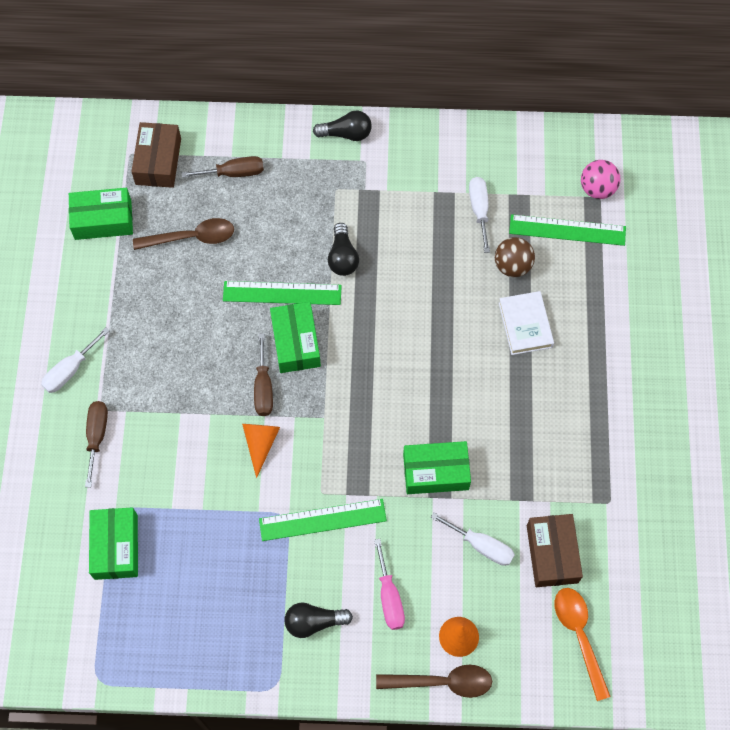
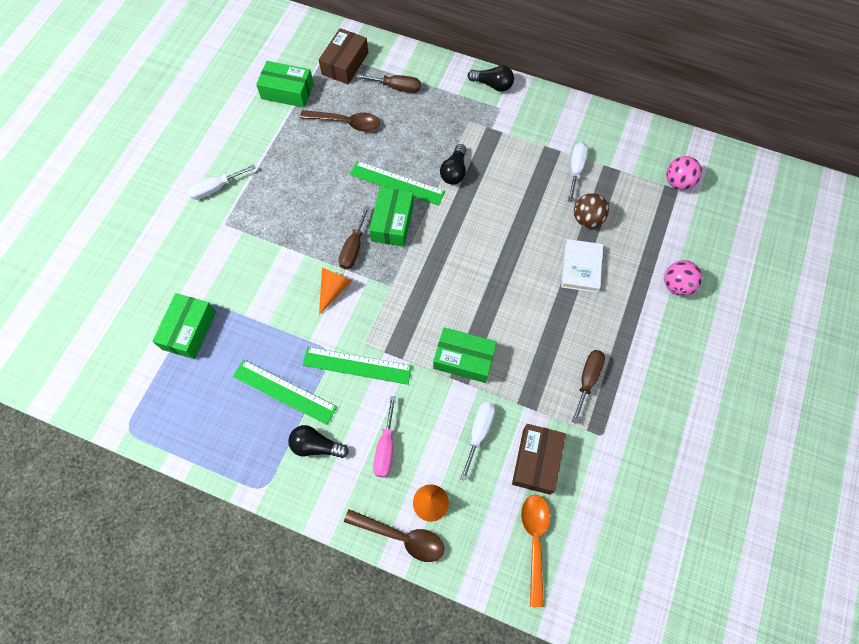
camera: 20 degrees right, 0 degrees up
brown screwdriver [85,401,108,487] -> brown screwdriver moved to [572,350,605,424]
white screwdriver [431,513,515,566] -> white screwdriver turned 120 degrees counterclockwise [460,401,495,481]
green ruler [509,214,626,246] -> green ruler moved to [233,360,337,425]
none -> pink ball [664,260,702,296]

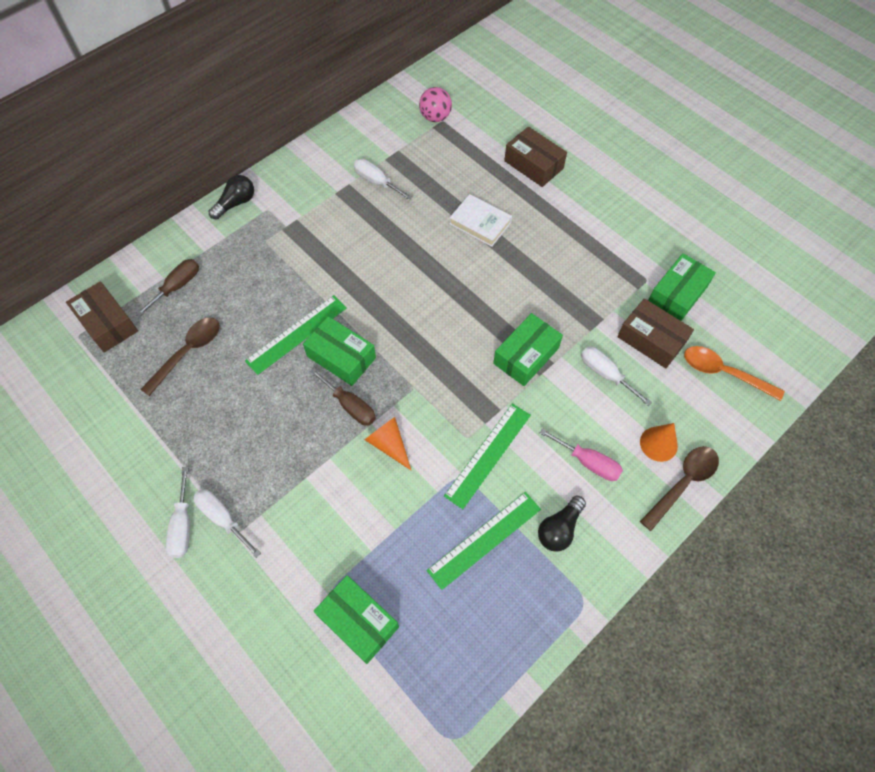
camera: 65 degrees left, 5 degrees down
green box [256,61,314,108] -> green box moved to [648,253,716,321]
black light bulb [440,144,466,185] -> none
brown screwdriver [572,350,605,424] -> none
brown ball [574,193,609,228] -> none
pink ball [664,260,702,296] -> brown box [504,127,567,187]
none -> white screwdriver [194,489,261,558]

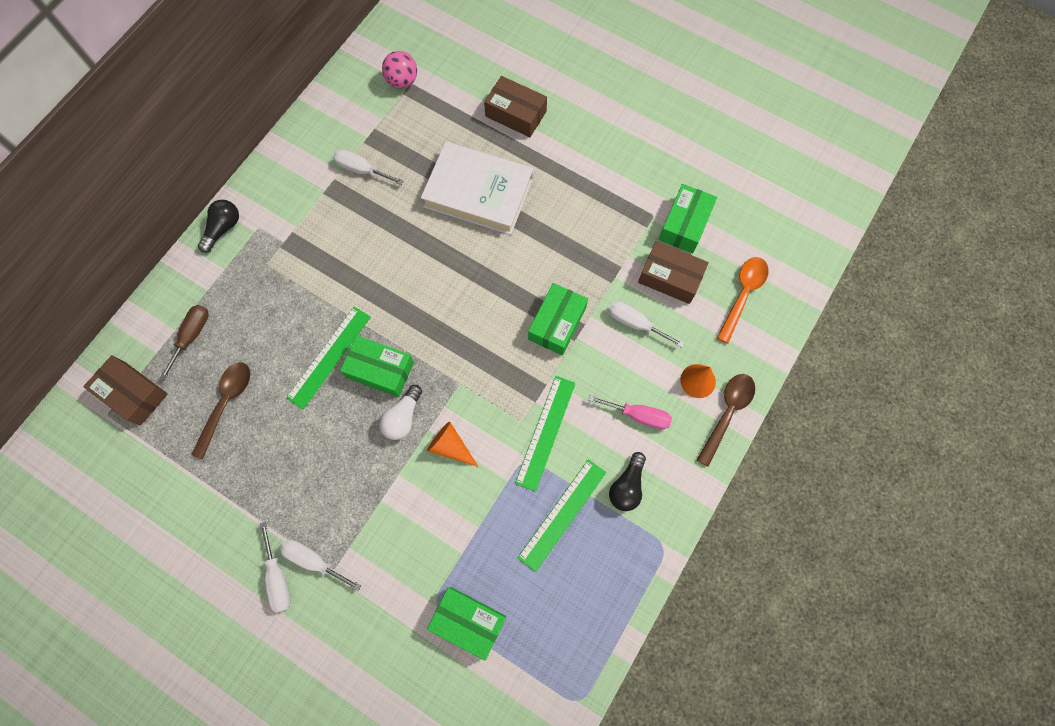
camera: 15 degrees left, 10 degrees up
brown screwdriver [310,368,376,426] -> white light bulb [379,385,422,440]
white book [449,194,512,247] -> white book [421,141,533,235], size x1.80
orange spoon [684,346,785,401] -> orange spoon turned 105 degrees clockwise [717,257,769,343]

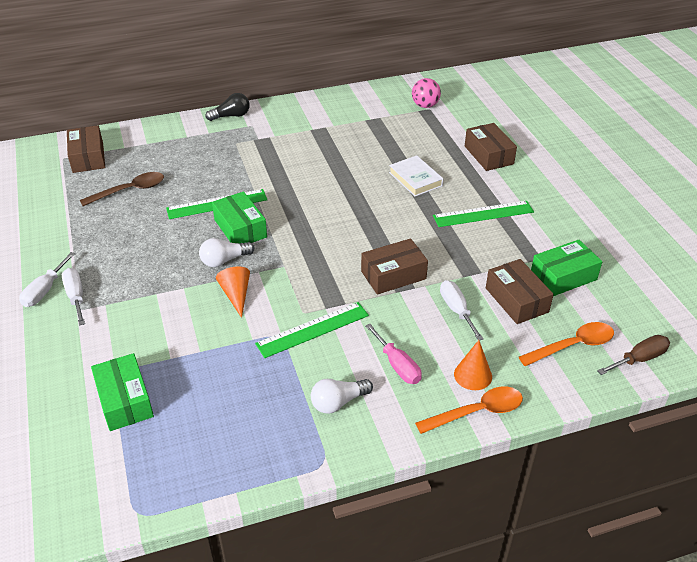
camera: 40 degrees right, 30 degrees down
brown screwdriver [159,305,209,381] -> brown screwdriver moved to [597,335,670,375]
white screwdriver [333,149,404,185] -> none
white book [421,141,533,235] -> white book [389,155,443,197], size x0.56
green ruler [518,459,606,572] -> green ruler moved to [433,201,534,227]
green box [528,283,588,355] -> brown box [361,238,428,295]
black light bulb [609,452,646,511] -> white light bulb [311,379,373,414]
brown spoon [697,374,755,467] -> orange spoon [415,387,523,434]

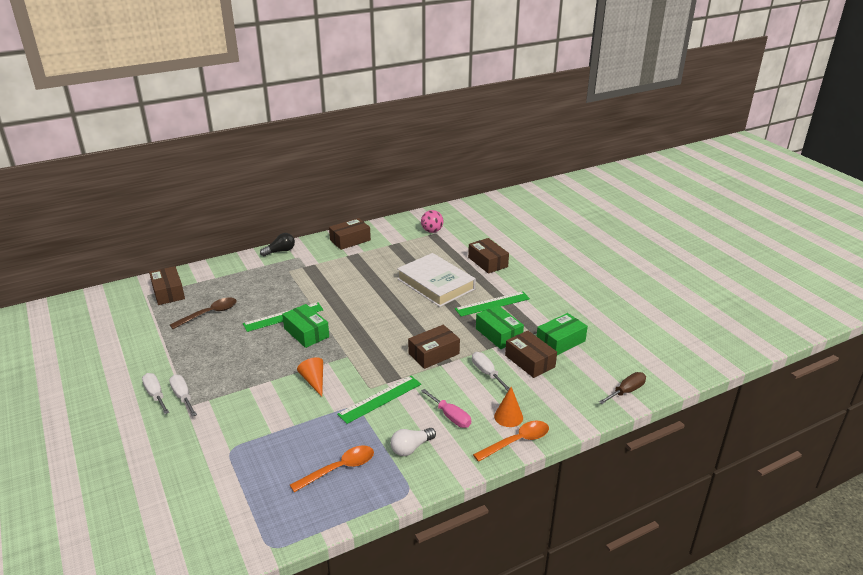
camera: 10 degrees left, 10 degrees down
white screwdriver [19,252,75,307] -> white screwdriver turned 135 degrees clockwise [142,373,169,414]
green box [91,353,154,431] -> green box moved to [476,305,524,349]
white light bulb [199,238,254,267] -> none
white book [389,155,443,197] -> white book [397,253,476,307], size x1.80
orange spoon [519,322,614,366] -> orange spoon moved to [290,446,374,492]
none -> brown box [329,218,371,250]

